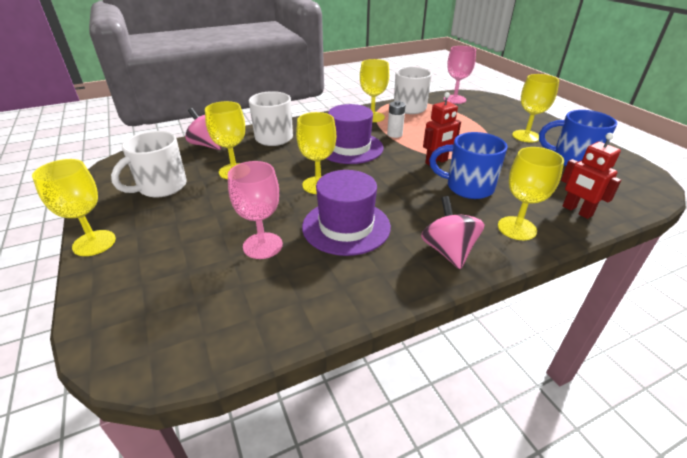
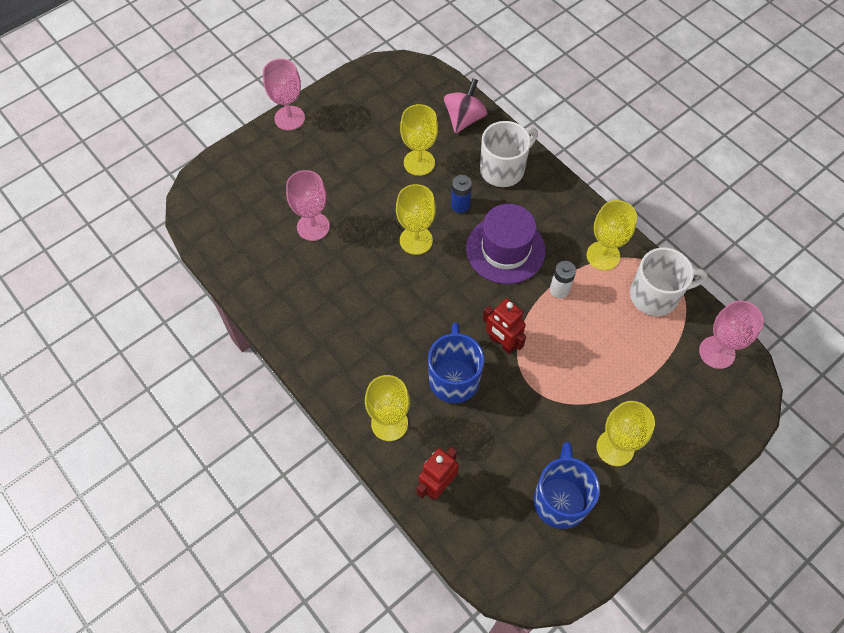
camera: 75 degrees right, 25 degrees up
yellow goblet [32,159,116,256] -> pink goblet [263,59,305,130]
white mug [111,131,187,198] -> none
purple hat [302,170,391,256] -> none
pink spinning top [421,196,484,269] -> none
none -> blue battery [451,175,472,213]

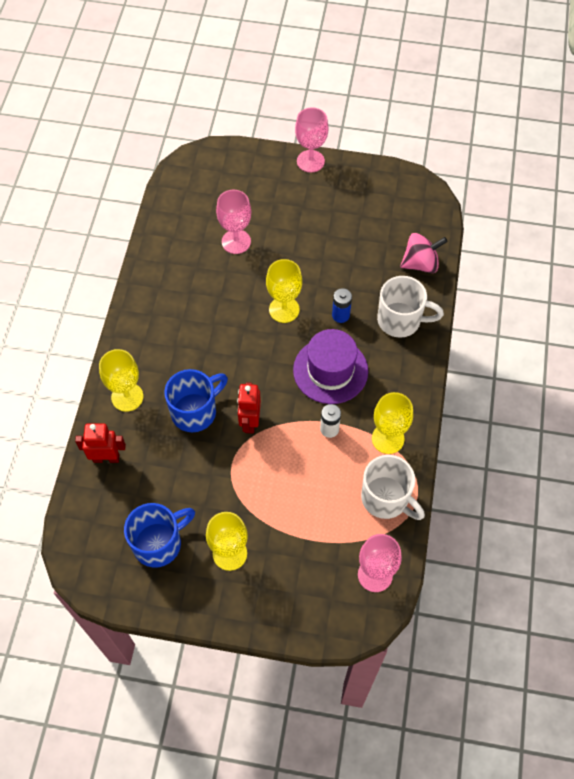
camera: 50 degrees right, 0 degrees up
yellow goblet [400,104,438,176] -> none

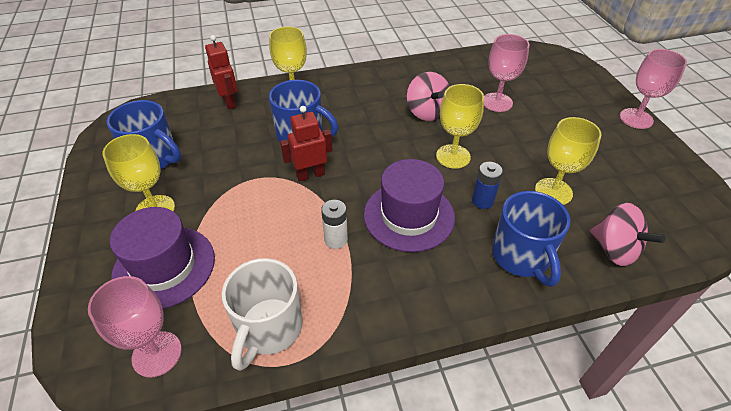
camera: 65 degrees right, 15 degrees down
yellow goblet [372,392,413,454] -> yellow goblet moved to [535,117,601,205]
white mug [377,276,444,338] -> blue mug [492,191,570,287]
none -> purple hat [110,207,215,309]
none -> pink spinning top [407,72,450,121]

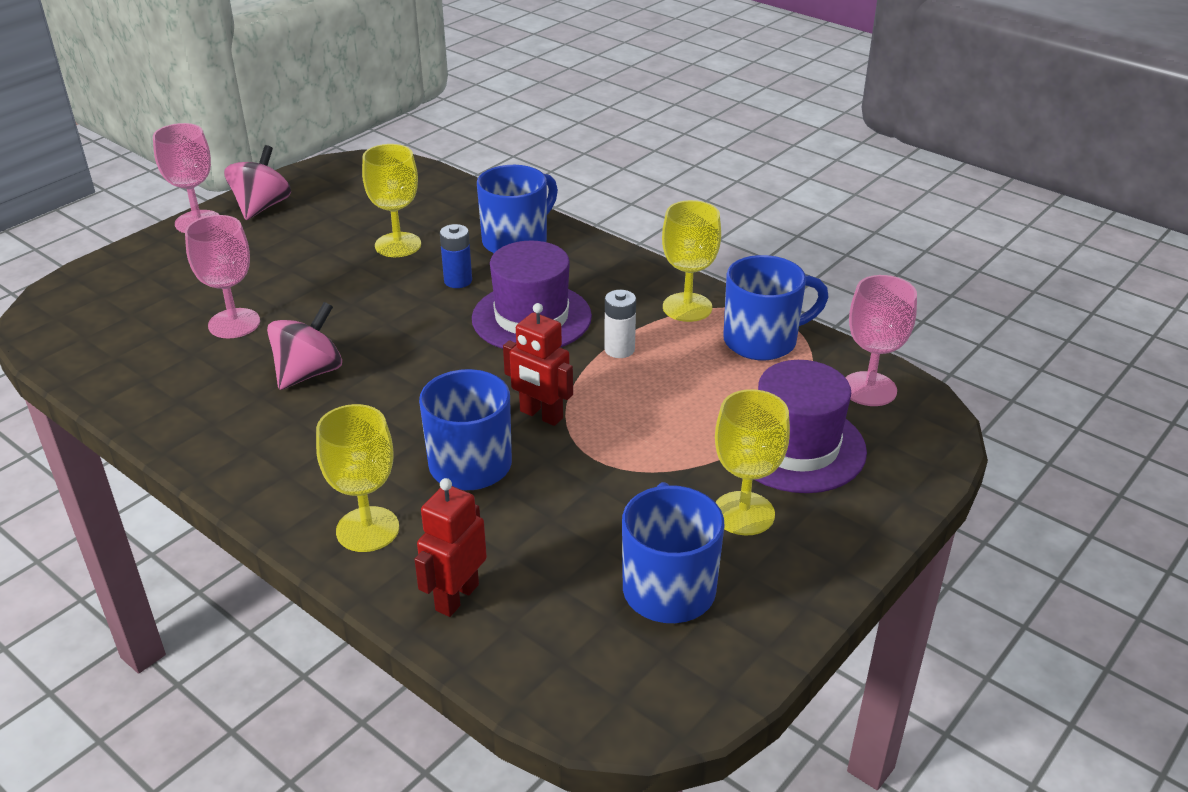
camera: 125 degrees left, 10 degrees down
white mug [222,258,303,371] -> blue mug [723,255,829,360]
yellow goblet [436,84,484,168] -> yellow goblet moved to [662,200,721,322]
pink spinning top [590,203,665,266] -> pink spinning top moved to [224,145,291,220]

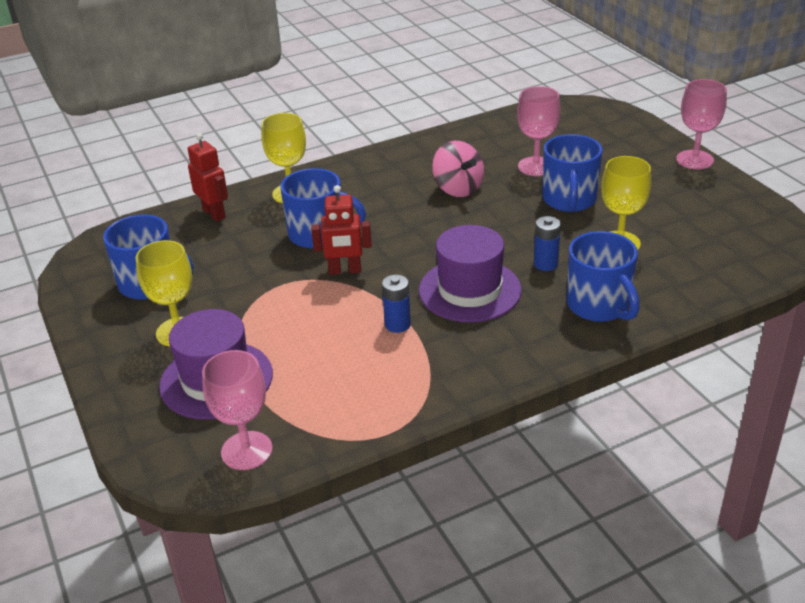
camera: 115 degrees right, 0 degrees up
pink spinning top [224,145,291,220] -> none
red robot [503,303,573,426] -> red robot turned 150 degrees counterclockwise [311,185,372,275]
white battery [604,290,636,358] -> blue battery [382,275,411,333]
yellow goblet [662,200,721,322] -> none
blue mug [723,255,829,360] -> blue mug moved to [542,134,603,212]

